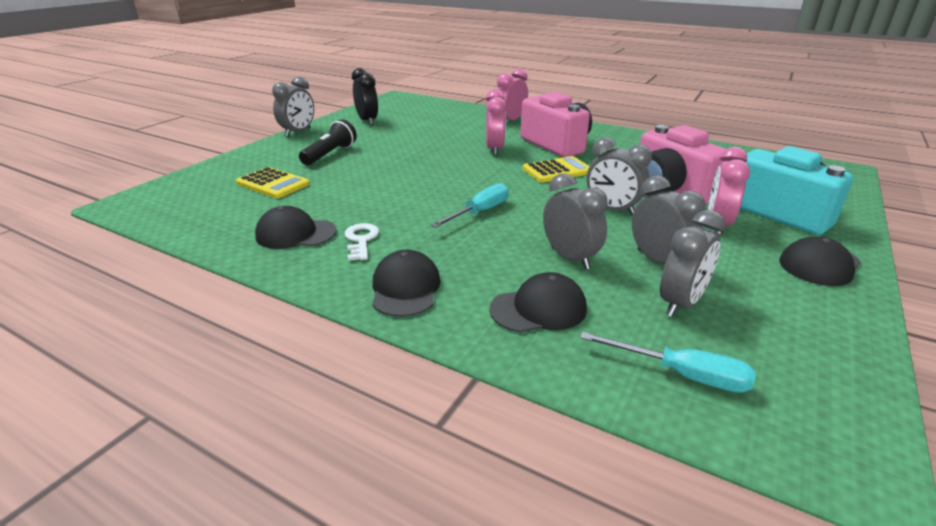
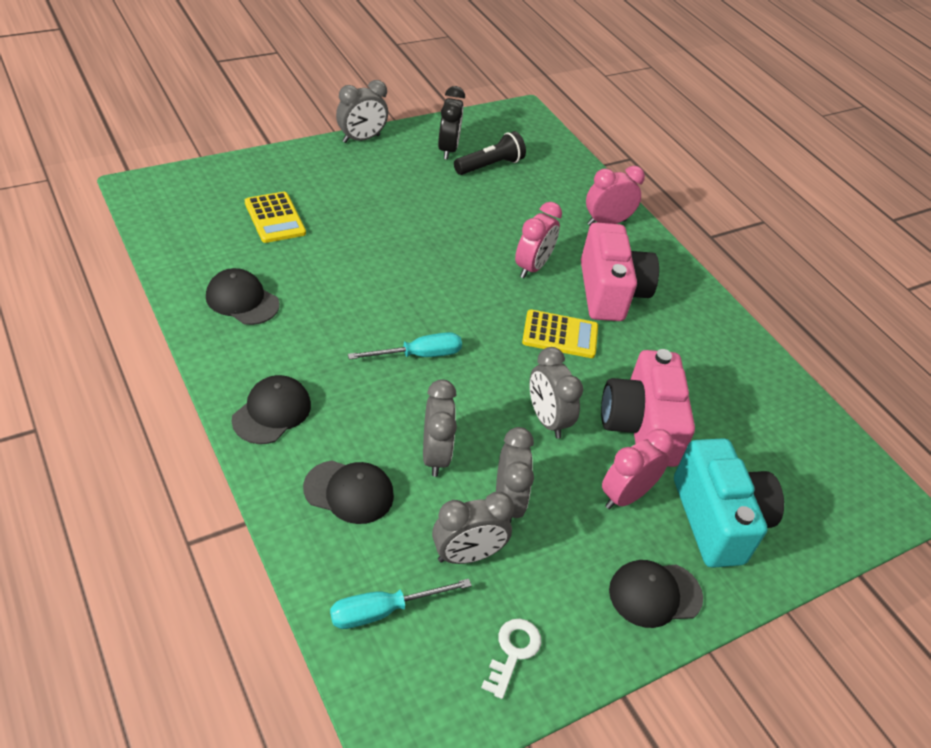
camera: 25 degrees right, 15 degrees up
black flashlight [299,119,357,165] -> black flashlight moved to [454,131,526,175]
white key [345,223,379,261] -> white key moved to [481,619,541,699]
turquoise screwdriver [580,332,756,393] -> turquoise screwdriver turned 105 degrees clockwise [330,579,472,629]

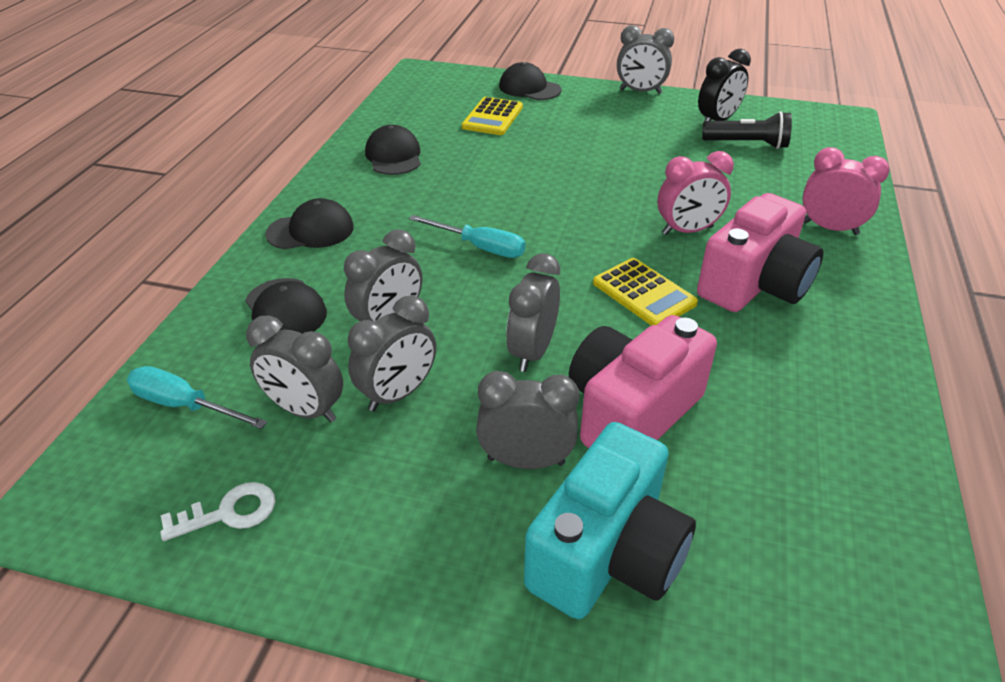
camera: 50 degrees right, 5 degrees down
pink clock [602,429,674,509] -> grey clock [476,371,579,469]
black cap [609,560,703,628] -> black cap moved to [499,62,562,100]

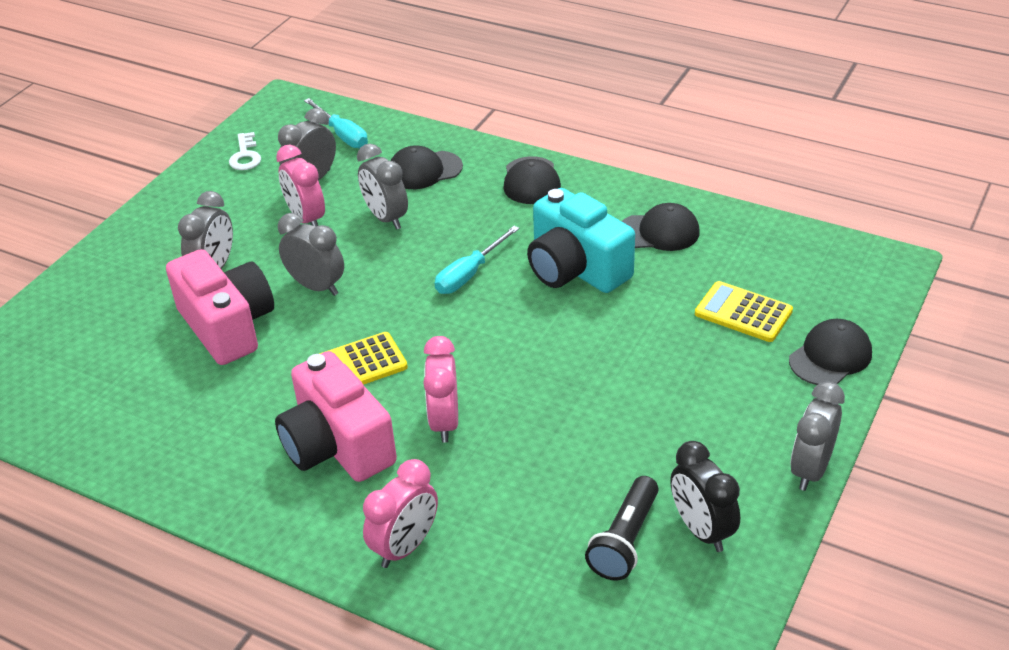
camera: 105 degrees right, 0 degrees up
turquoise screwdriver [127,366,267,429] -> turquoise screwdriver turned 105 degrees clockwise [304,98,368,149]
grey clock [348,295,436,412] -> pink clock [276,145,325,227]
turquoise camera [524,422,696,619] -> turquoise camera moved to [527,188,635,293]

